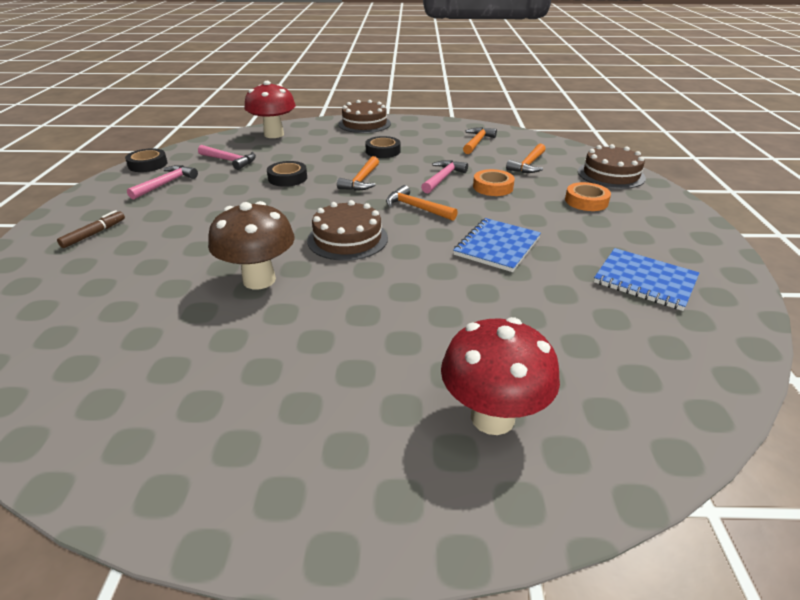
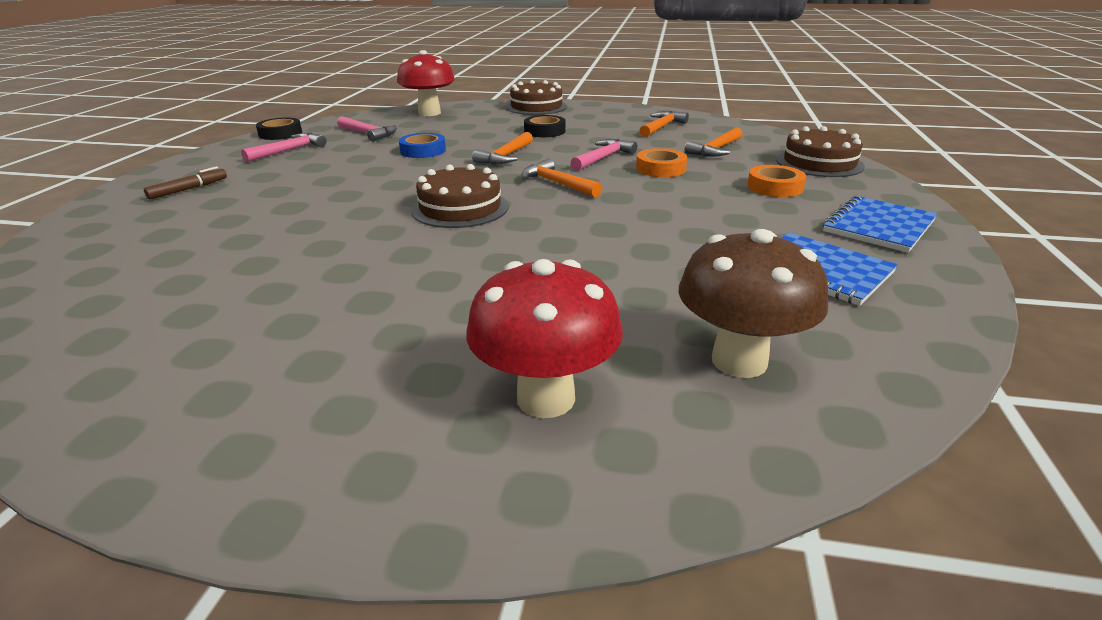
camera: 10 degrees right, 5 degrees down
brown mushroom [208,201,295,289] -> brown mushroom moved to [679,229,828,378]
black tape [267,161,307,187] -> blue tape [399,133,446,158]
blue notebook [453,218,541,272] -> blue notebook moved to [823,195,937,253]

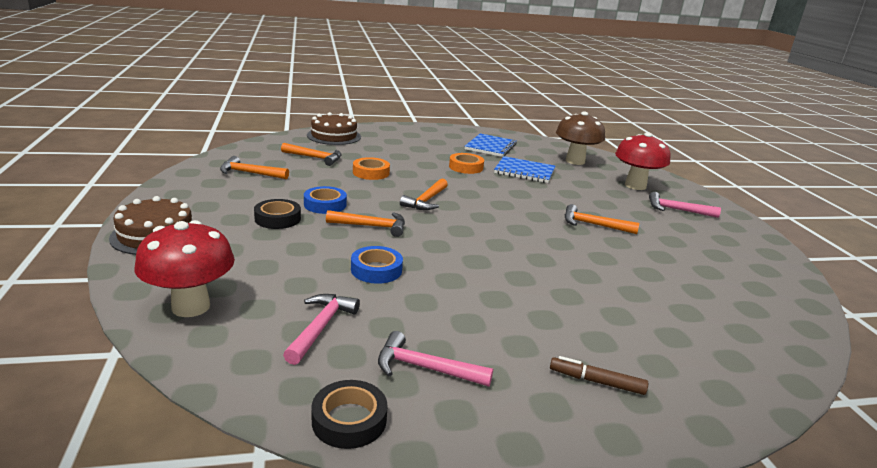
camera: 115 degrees left, 5 degrees down
brown cake [411,164,509,228] -> none
pink hammer [571,139,637,171] -> pink hammer moved to [649,192,721,218]
orange tape [747,165,806,197] -> orange tape moved to [449,153,484,174]
blue notebook [823,195,937,253] -> blue notebook moved to [494,156,555,183]
none -> blue tape [304,186,347,214]
none -> orange hammer [565,204,639,234]

